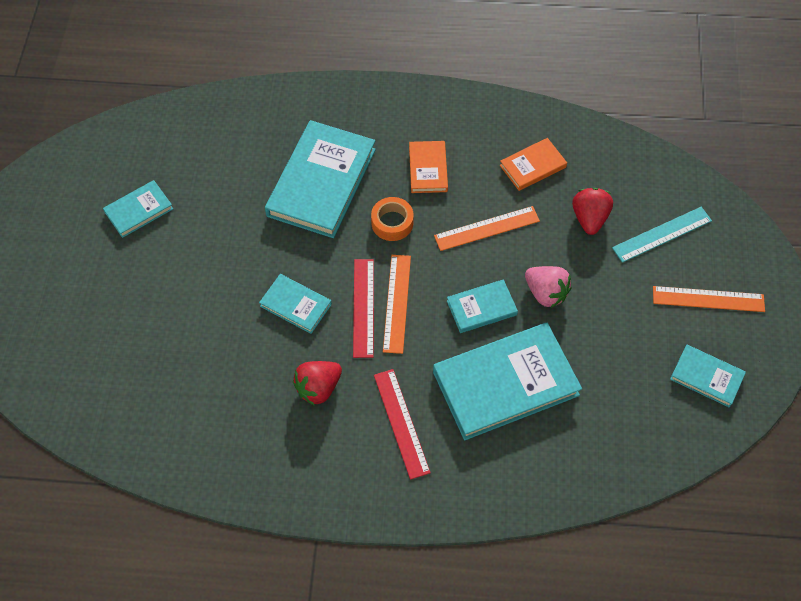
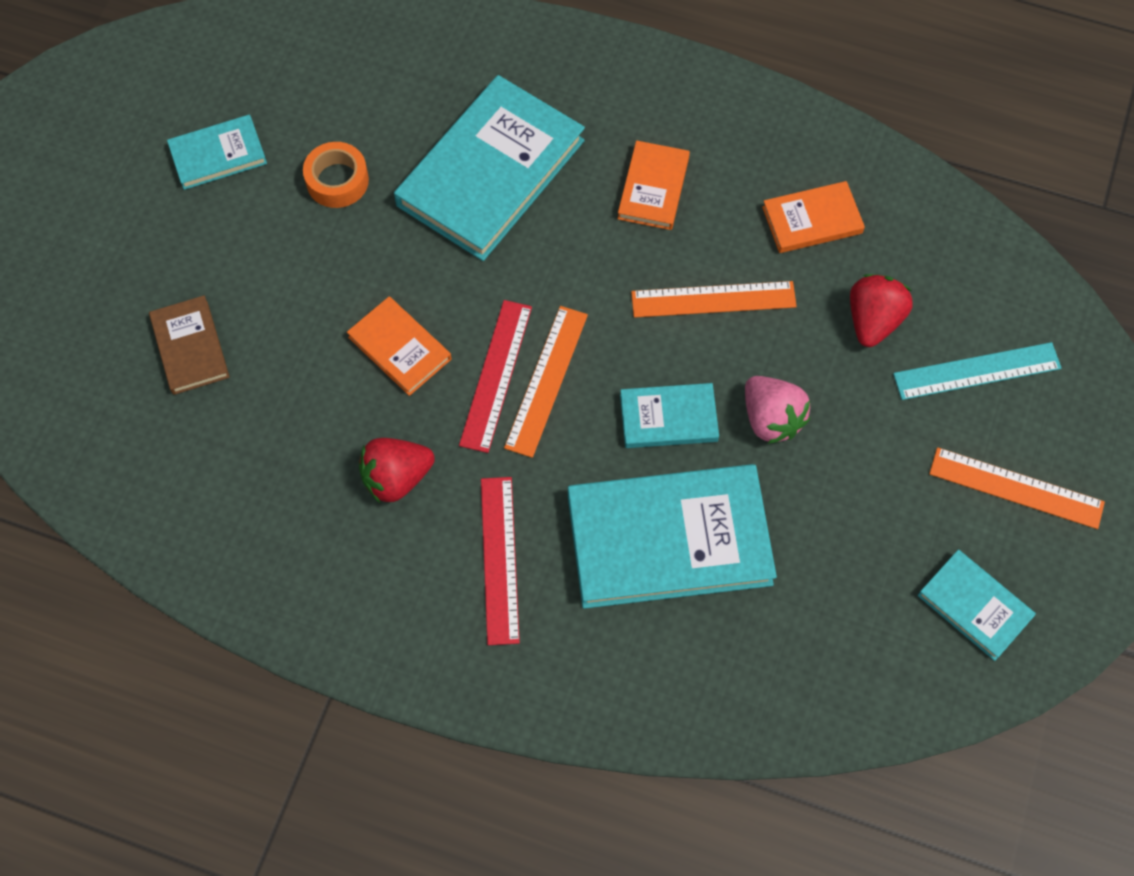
camera: 15 degrees right, 5 degrees up
turquoise book [259,274,332,334] -> orange book [347,297,452,396]
orange tape [371,197,414,241] -> orange tape moved to [303,142,369,208]
none -> brown book [149,295,230,395]

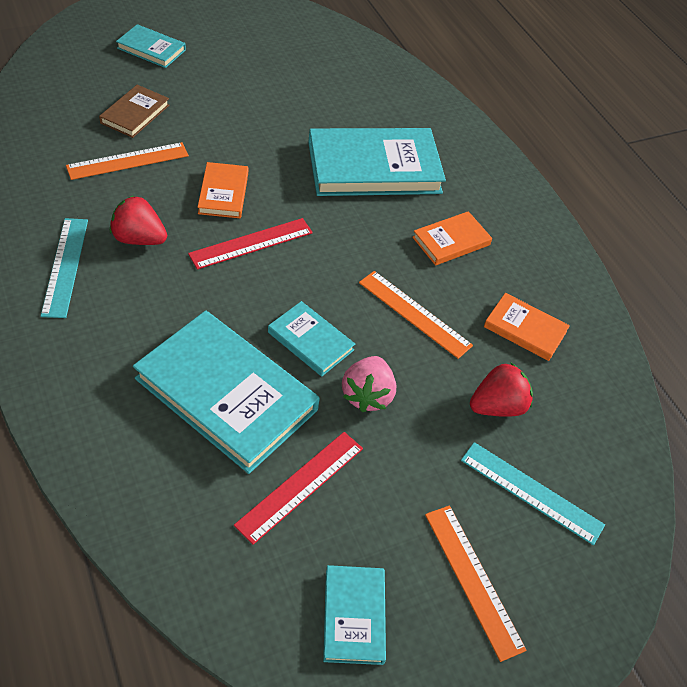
camera: 40 degrees right, 15 degrees down
turquoise book [167,115,267,190] -> turquoise book moved to [116,24,186,68]
orange tape [303,142,369,208] -> none
red ruler [481,477,520,645] -> red ruler moved to [234,432,363,545]
orange ruler [504,306,588,458] -> orange ruler moved to [66,142,189,180]
none -> turquoise ruler [41,218,88,318]

